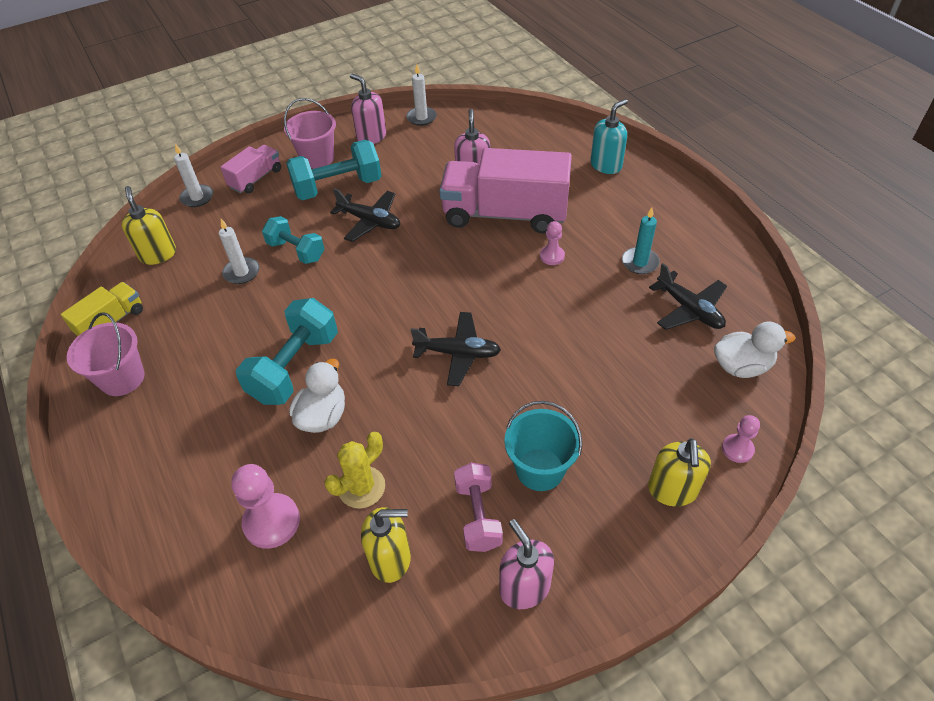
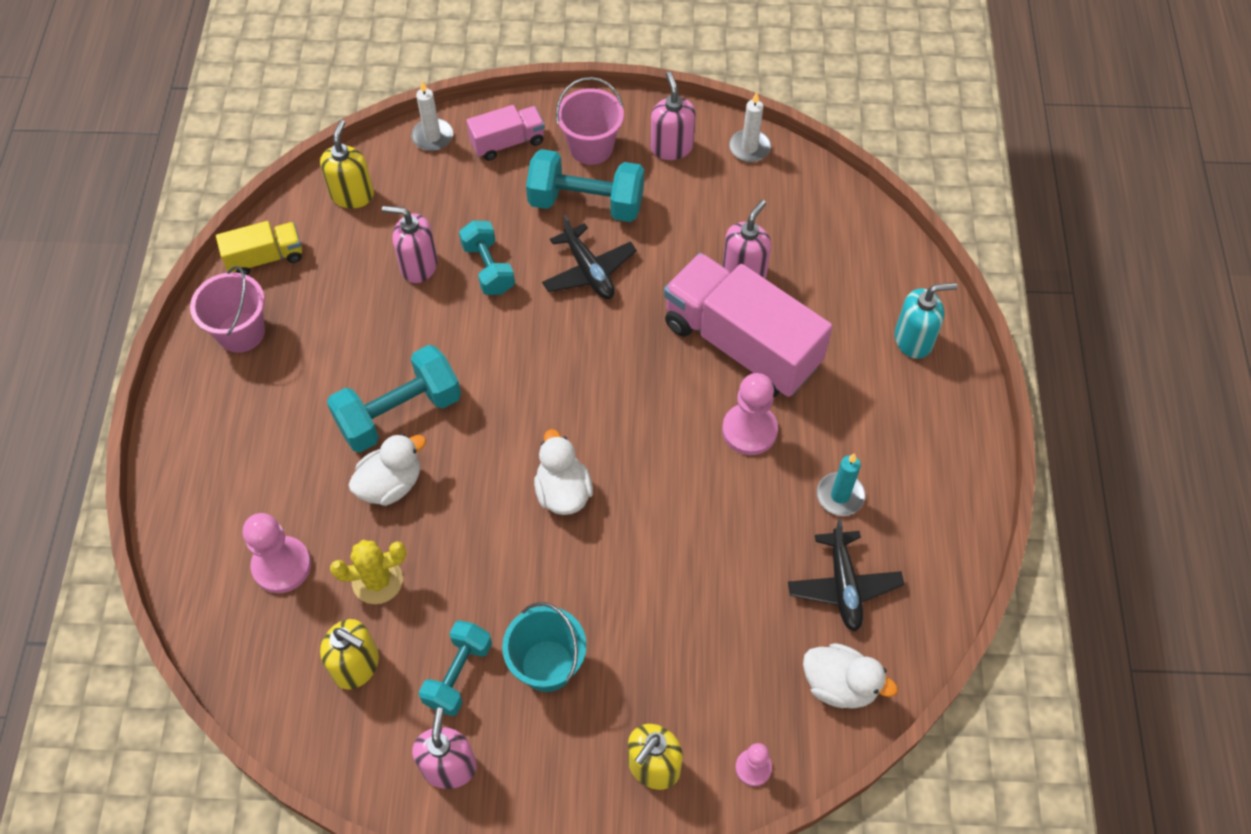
camera: 30 degrees right, 10 degrees up
white candle [219,219,260,284] -> pink soap dispenser [382,206,438,283]
black plane [411,312,501,386] -> white duck [534,429,593,515]
pink dumbbell [454,463,503,552] -> turquoise dumbbell [419,620,492,716]
pink pawn [540,221,565,265] -> pink pawn [722,373,778,455], size x1.73

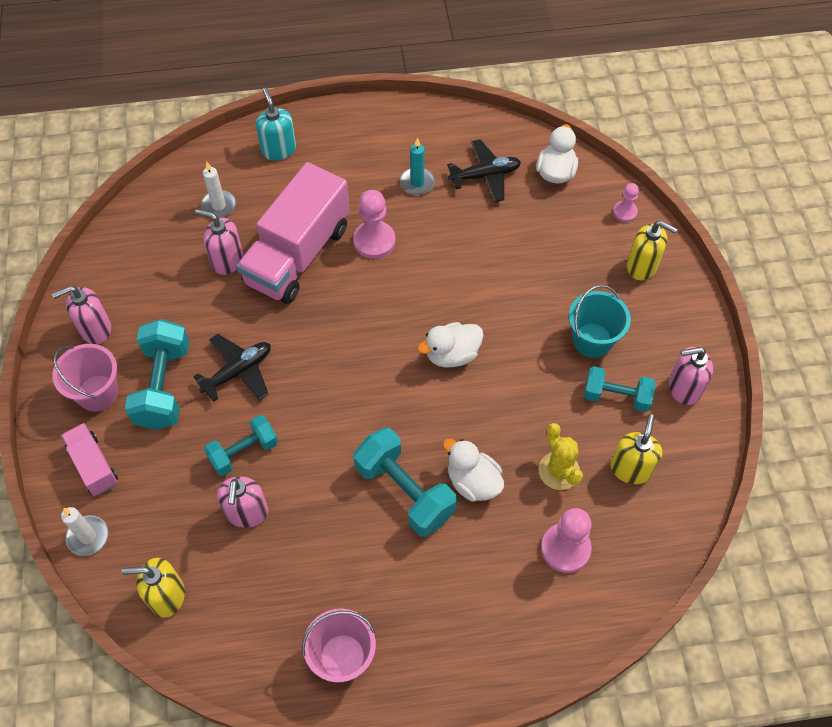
camera: 100 degrees left, 0 degrees up
yellow truck [216,221,302,275] -> none
white candle [729,92,771,162] -> white candle moved to [201,162,236,218]

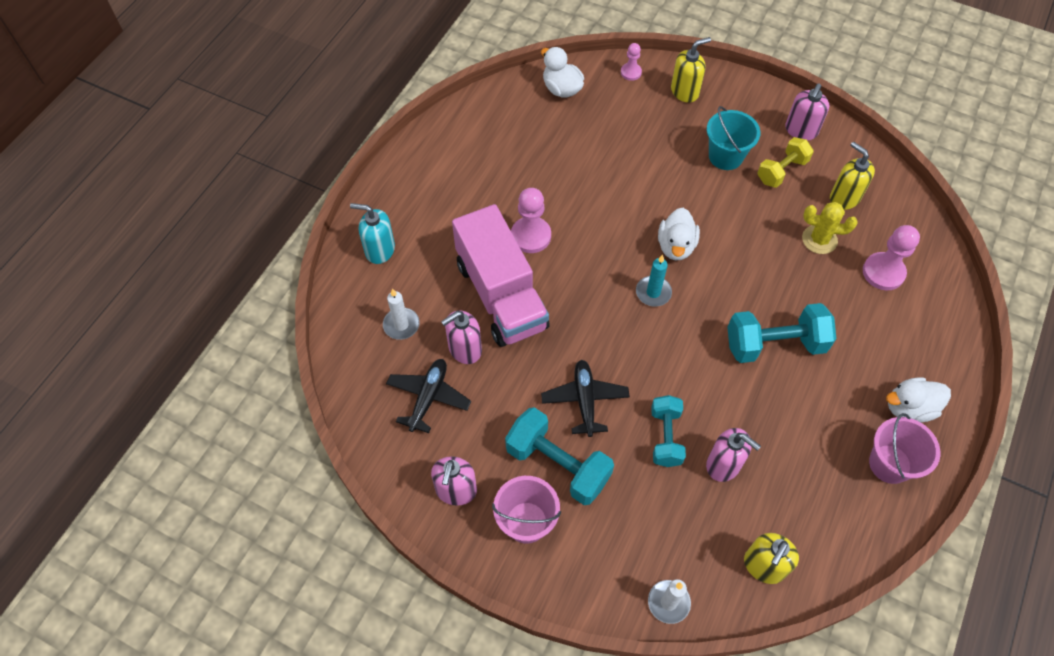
camera: 55 degrees left, 0 degrees up
pink truck [61,423,118,496] -> none
turquoise candle [400,138,435,195] -> turquoise candle moved to [636,255,672,307]
white duck [443,439,504,502] -> white duck moved to [886,377,951,422]
black plane [447,139,521,202] -> black plane moved to [386,359,471,433]
turquoise dumbbell [584,366,655,412] -> yellow dumbbell [757,137,814,188]

